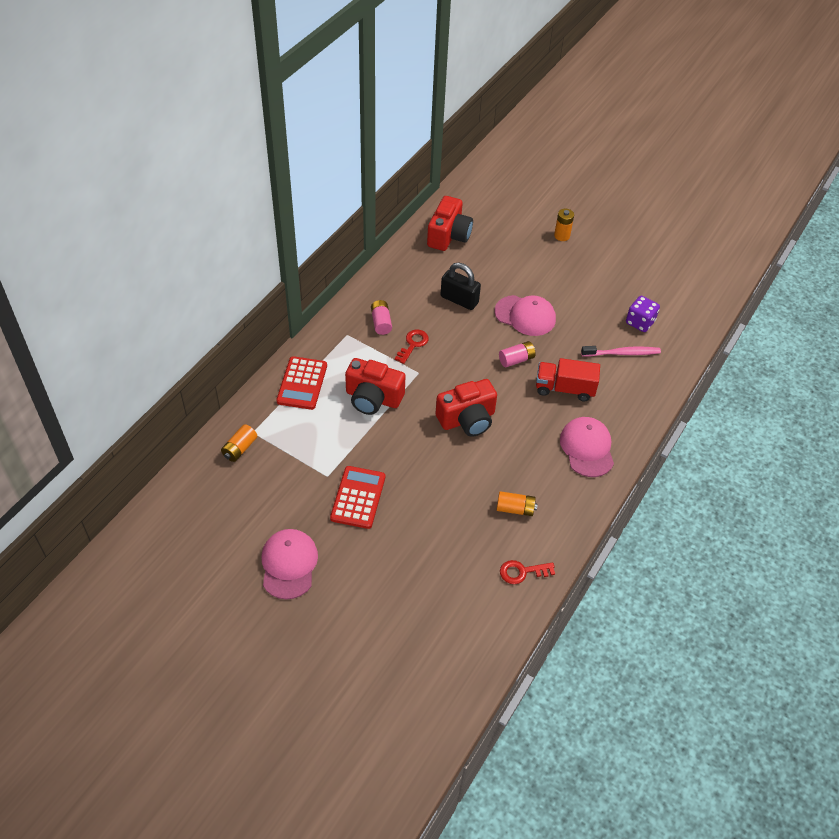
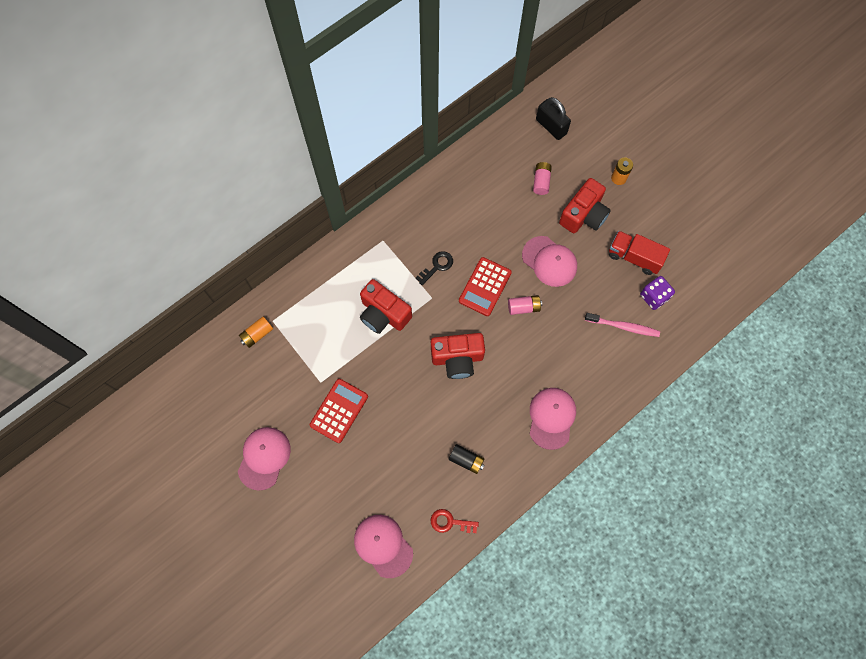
camera: 20 degrees right, 20 degrees up
red calculator [276,356,327,410] -> red calculator moved to [459,257,512,316]
pink battery [371,300,392,335] -> pink battery moved to [533,162,552,195]
red key [395,329,429,364] -> black key [416,251,453,285]
red camera [427,196,473,251] -> red camera moved to [559,178,611,233]
black padlock [441,263,481,310] -> black padlock moved to [536,97,571,140]
orange battery [497,491,538,516] -> black battery [449,444,485,474]
red truck [536,358,600,401] -> red truck moved to [609,231,670,275]
none -> pink cap [354,515,413,578]

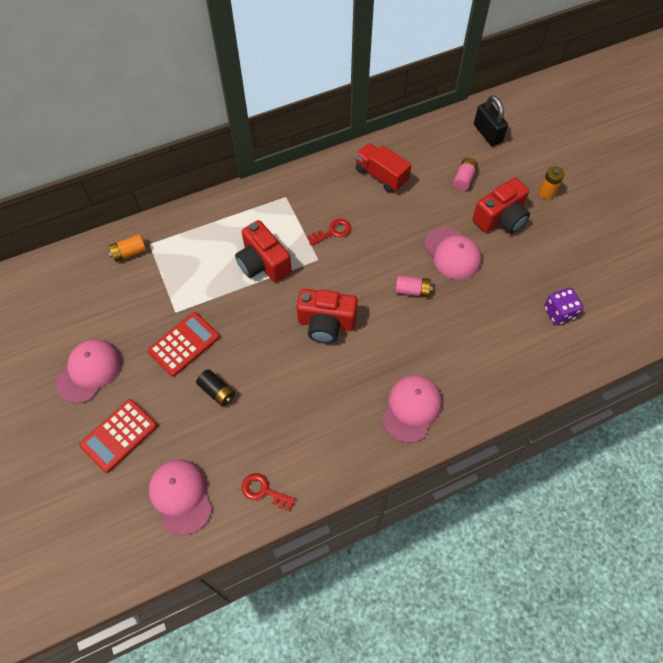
camera: 15 degrees right, 10 degrees down
black key [416,251,453,285] -> red key [307,219,351,245]
black battery [449,444,485,474] -> black battery moved to [196,369,235,406]
red calculator [459,257,512,316] -> red calculator moved to [79,399,157,473]
pink toothbrush [585,313,660,337] -> none
red truck [609,231,670,275] -> red truck moved to [355,143,411,193]

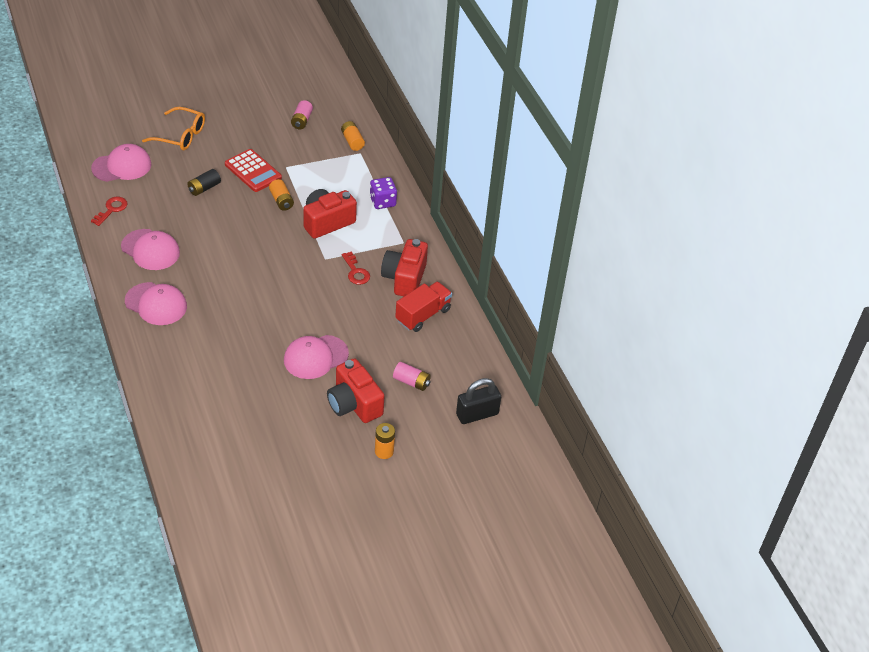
camera: 90 degrees right, 15 degrees down
pink cap [55,339,121,403] -> pink cap moved to [121,229,180,270]
red calculator [79,399,157,473] -> orange glasses [142,107,205,150]
red camera [297,289,358,344] -> red camera moved to [381,239,428,296]
pink battery [395,275,433,297] -> pink battery moved to [291,100,313,129]
purple dice [544,287,583,325] -> purple dice moved to [370,177,397,209]
none -> orange battery [269,179,294,211]

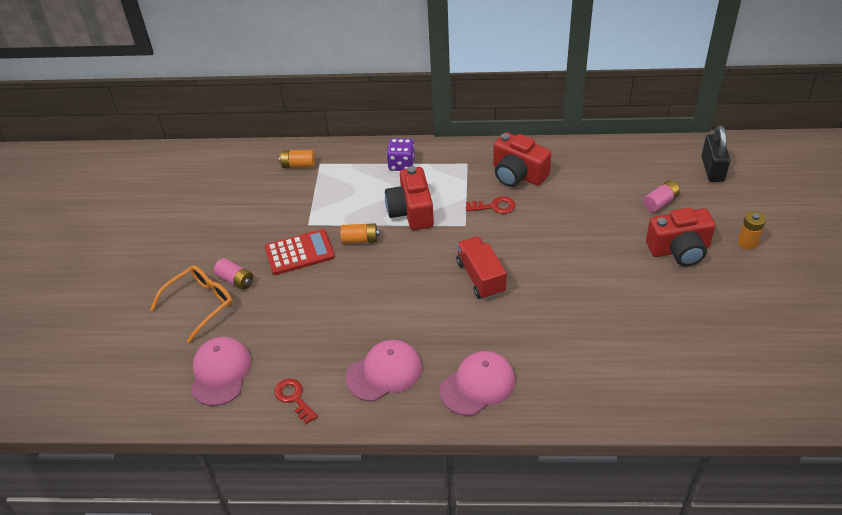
camera: 60 degrees left, 0 degrees up
black battery [187,169,221,196] -> none
pink cap [284,335,349,379] -> none
pink battery [291,100,313,129] -> pink battery moved to [214,258,253,290]
red truck [395,282,452,332] -> red truck moved to [456,236,507,300]

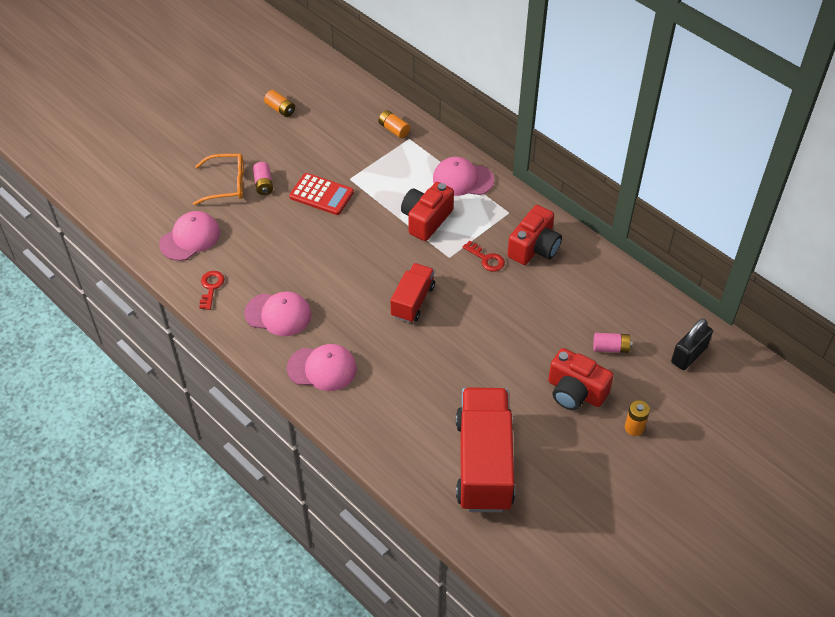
camera: 40 degrees right, 5 degrees up
orange battery [341,223,379,244] -> orange battery moved to [264,90,295,117]
purple dice [387,138,415,171] -> pink cap [433,157,494,196]
red camera [493,132,551,187] -> red camera turned 135 degrees counterclockwise [507,205,562,265]
none -> red truck [456,387,515,512]

